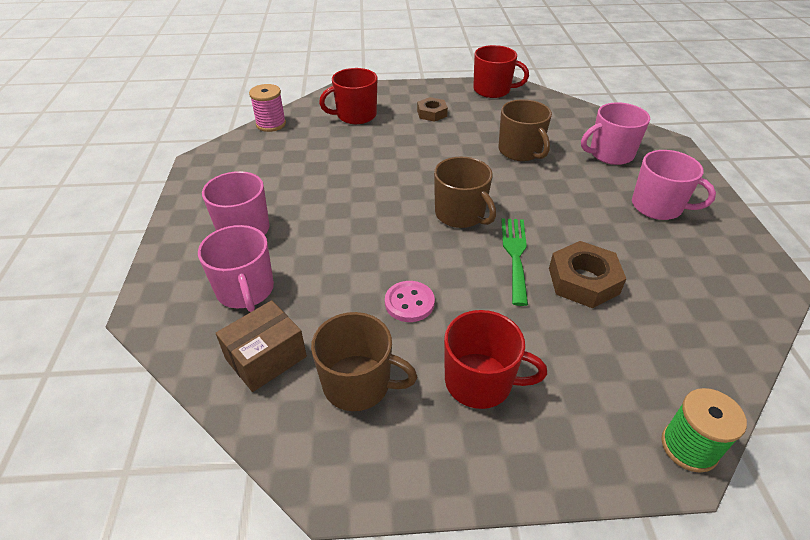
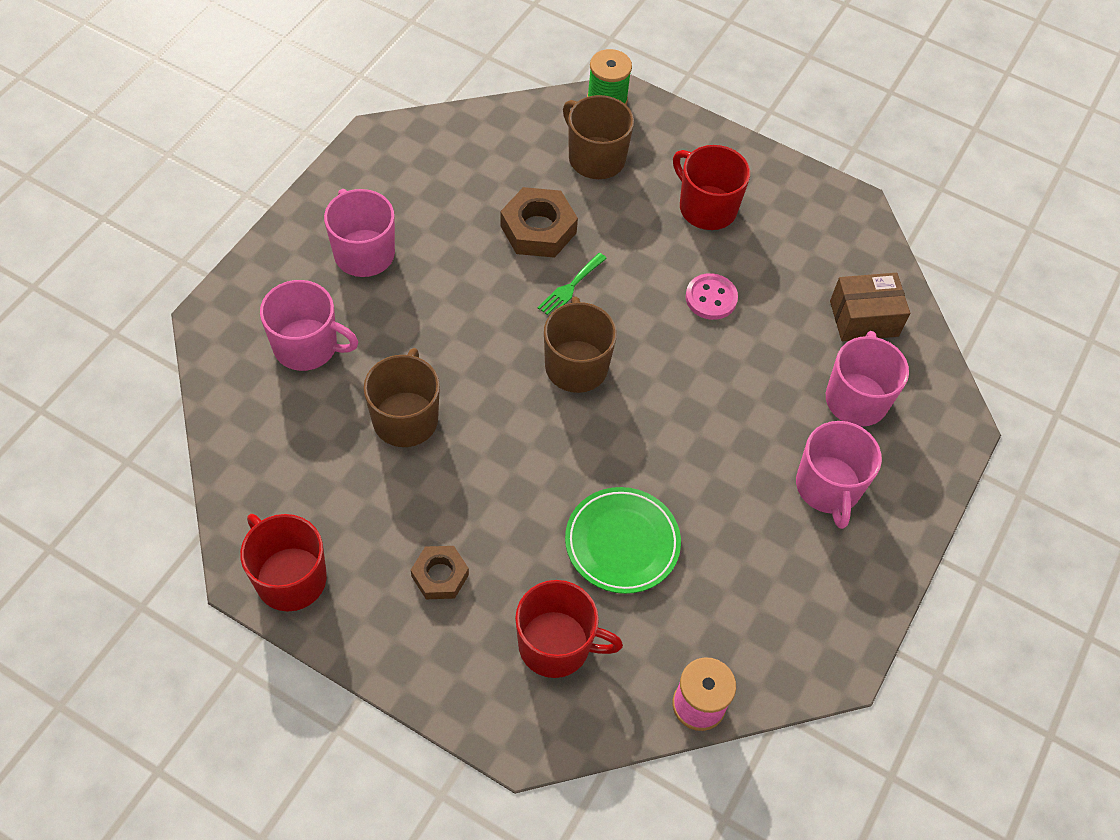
camera: 150 degrees left, 15 degrees up
brown mug [311,312,417,411] -> brown mug moved to [563,95,634,179]
green fork [501,218,528,306] -> green fork [538,253,607,316], size x0.66
none -> green plate [565,487,681,594]

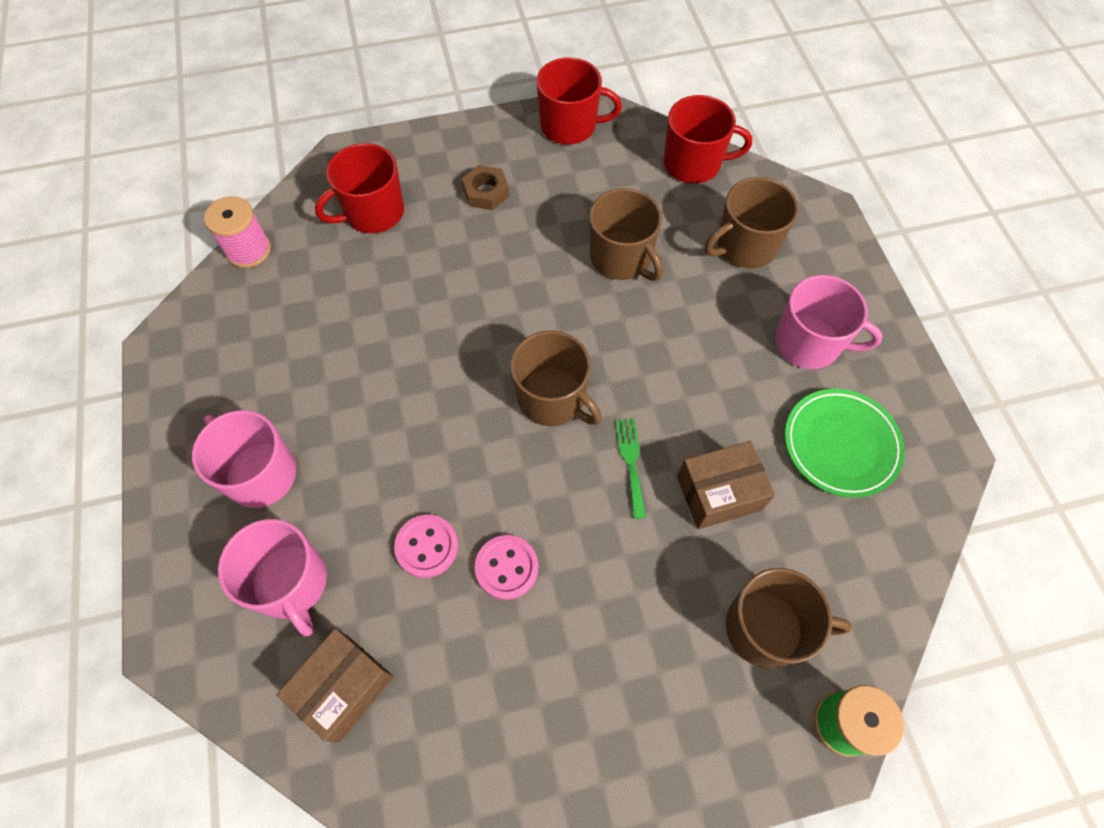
camera: 140 degrees right, 5 degrees up
pink mug [260,280,358,371] -> brown mug [705,177,798,269]
brown nut [500,187,578,258] -> brown box [677,441,775,529]
green plate [565,487,681,594] -> green plate moved to [785,389,905,498]
red mug [673,145,750,230] -> red mug moved to [664,95,752,183]
none -> pink button [394,515,458,578]

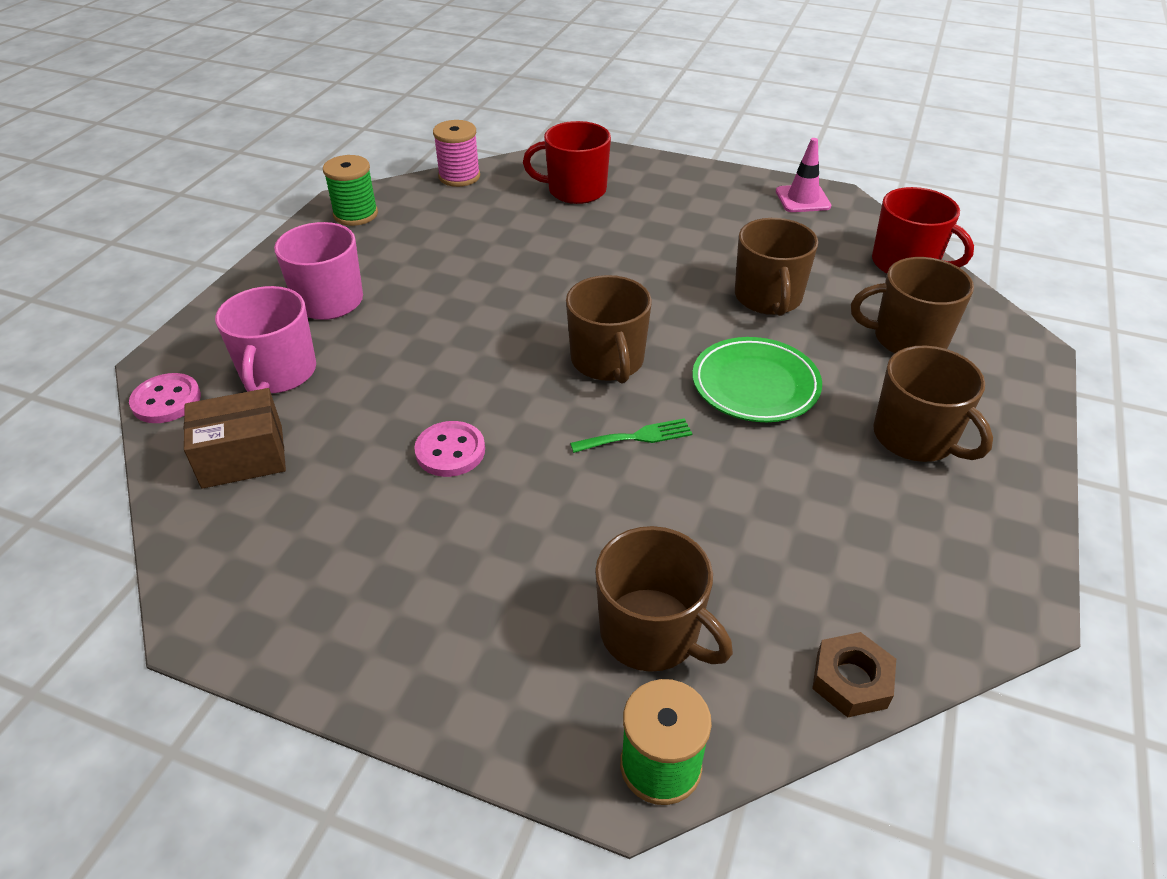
camera: 35 degrees right, 20 degrees down
pink button [394,515,458,578] -> pink button moved to [129,373,201,423]
brown nut [462,165,509,210] -> brown nut moved to [812,632,896,717]
red mug [537,57,622,144] -> pink traffic cone [776,138,831,212]
green fork [615,419,646,519] -> green fork turned 45 degrees clockwise [570,418,693,453]
brown box [677,441,775,529] -> none
pink mug [775,275,883,369] -> brown mug [873,345,993,462]
green plate [785,389,905,498] -> green plate moved to [692,337,822,422]
none -> green spool [323,155,378,226]

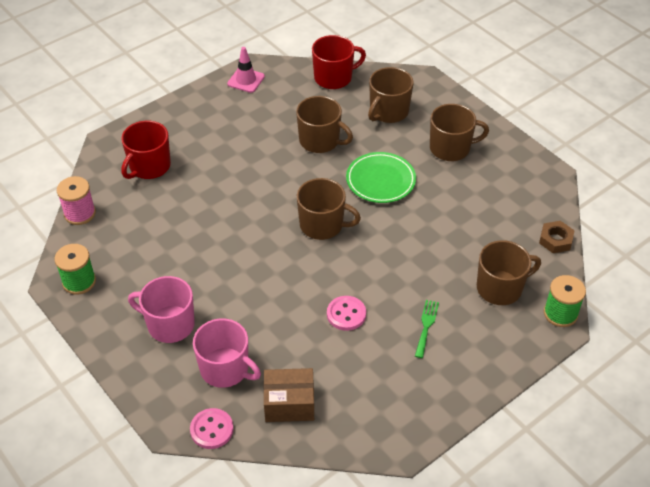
camera: 60 degrees left, 5 degrees up
brown box [184,388,286,489] -> brown box turned 75 degrees clockwise [264,368,314,422]
green fork [570,418,693,453] -> green fork moved to [415,300,439,358]

